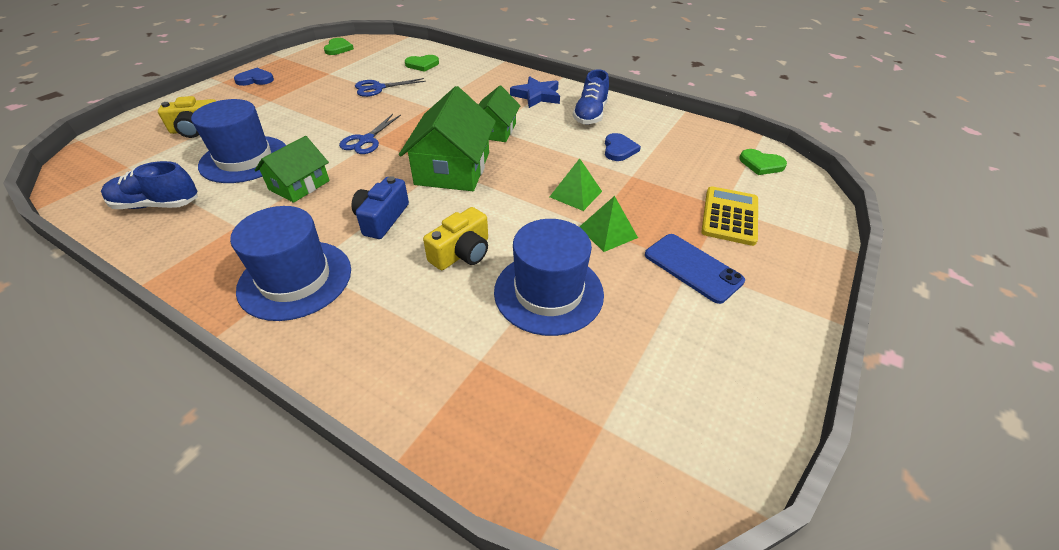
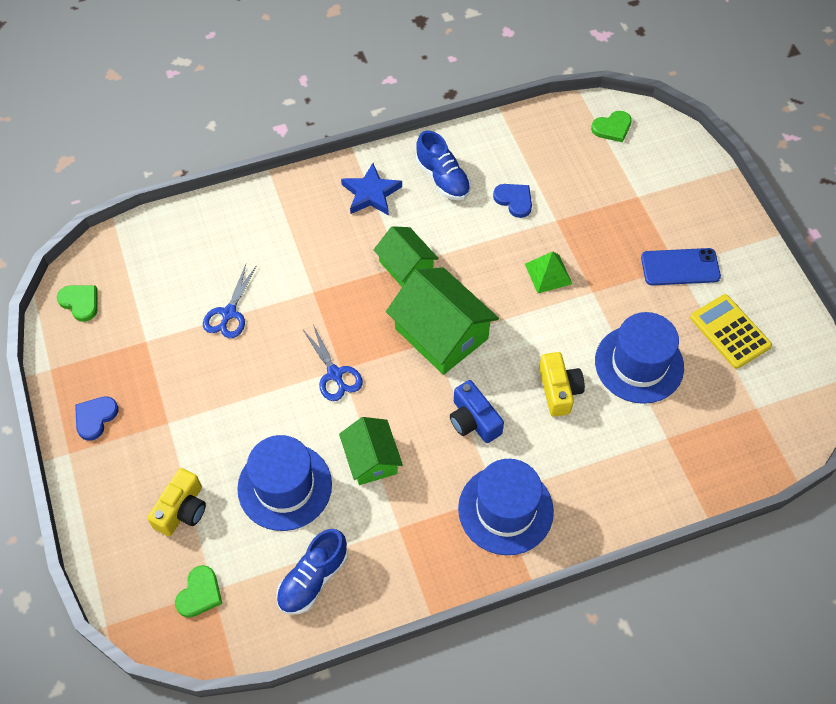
camera: 50 degrees left, 15 degrees up
green heart [405,55,439,72] -> green heart moved to [175,565,222,618]
green pyramid [579,196,638,252] -> none
yellow calculator [701,186,758,246] -> yellow calculator moved to [690,294,772,369]

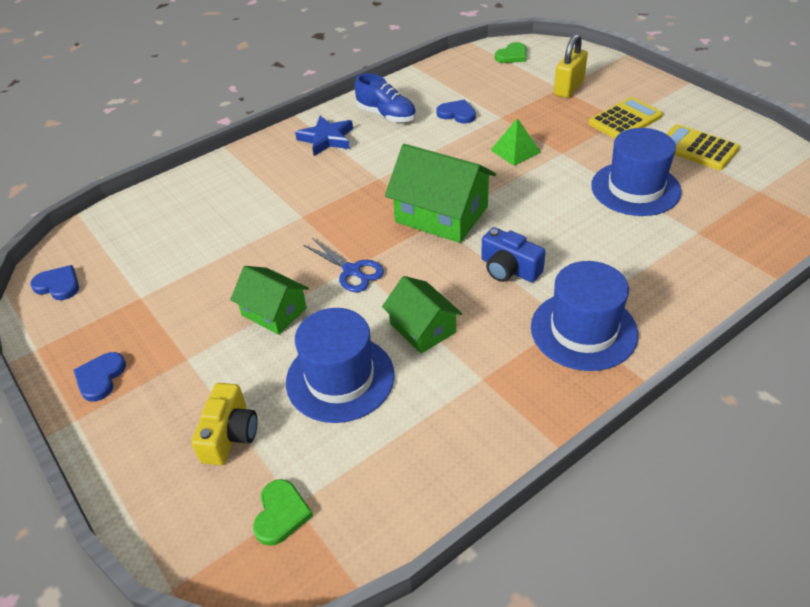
camera: 15 degrees left, 15 degrees down
green heart [57,285,97,322] -> blue heart [30,265,79,300]
blue scissors [203,264,257,338] -> none
blue shoe [276,529,348,614] -> none
green house [374,226,439,287] -> green house moved to [230,266,309,335]
yellow camera [539,352,585,417] -> none
blue phone [641,248,721,286] -> yellow calculator [588,97,663,139]
none -> yellow padlock [554,34,588,98]

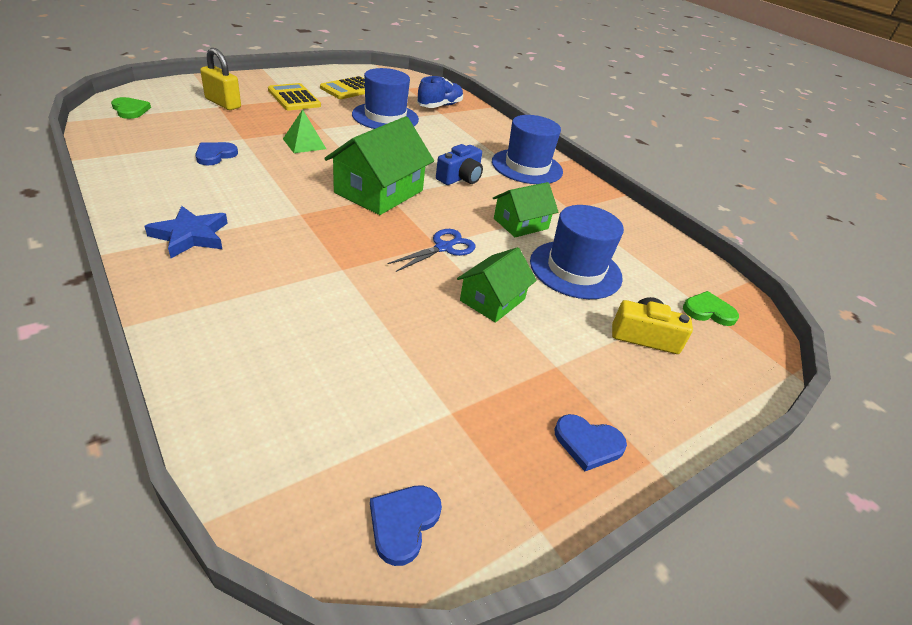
camera: 95 degrees left, 5 degrees down
blue shoe [355,73,416,123] -> blue shoe moved to [417,76,463,108]

